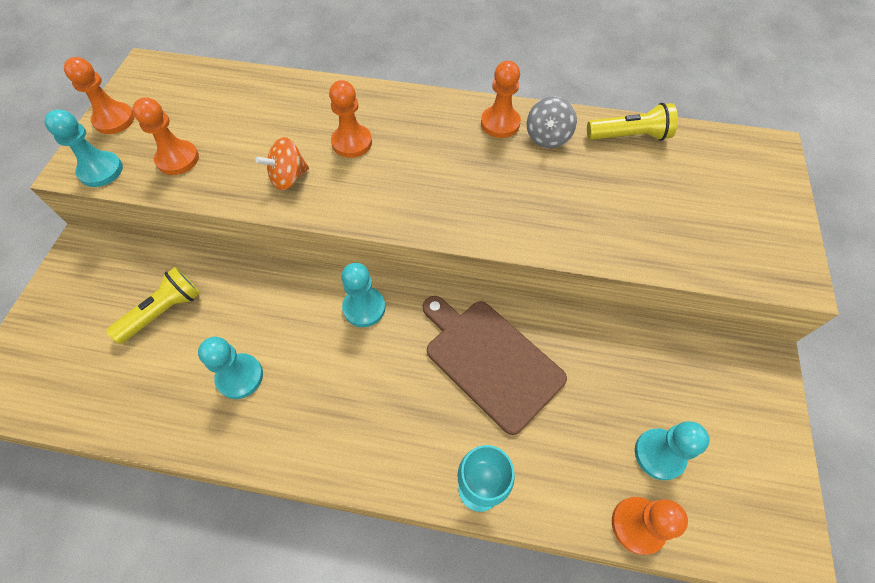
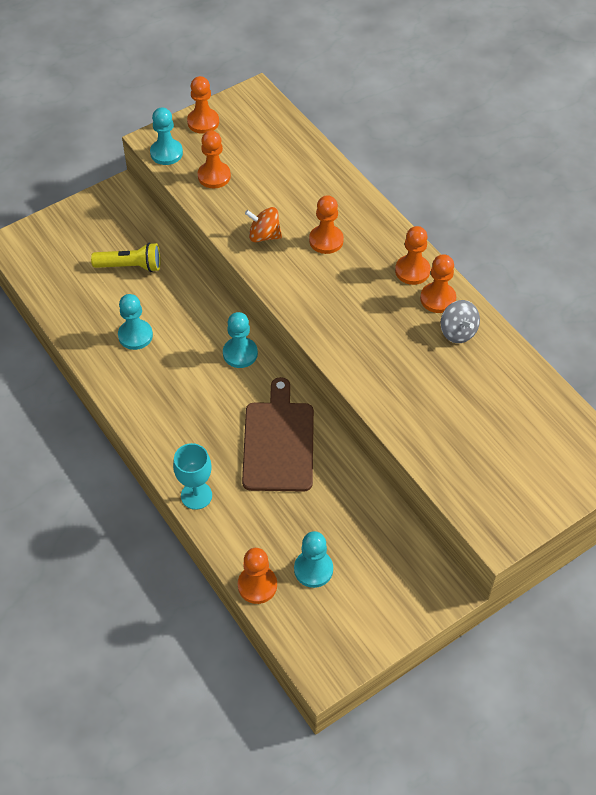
camera: 45 degrees right, 5 degrees down
grey spinning top [527,96,577,148] -> grey spinning top turned 90 degrees counterclockwise [441,300,480,343]
yellow flashlight [587,103,678,141] -> none
none -> orange pawn [395,226,431,285]

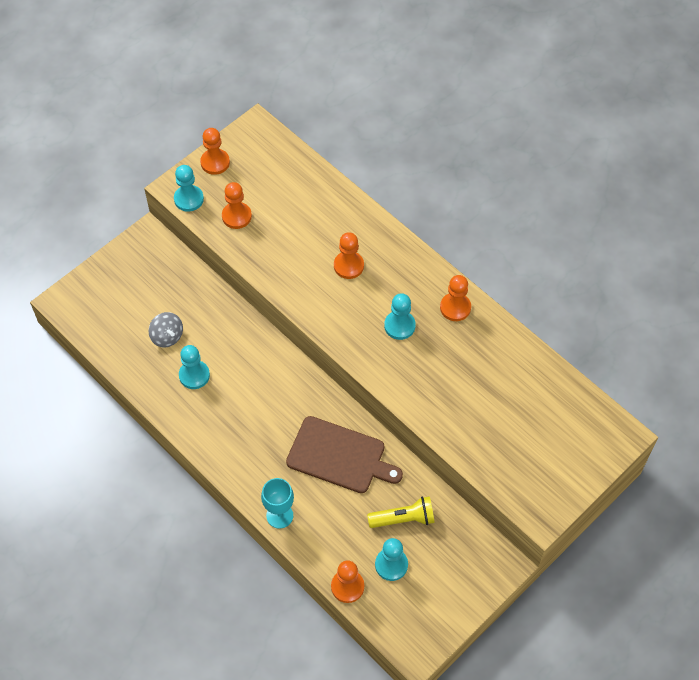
camera: 10 degrees left, 5 degrees up
yellow flashlight [91,243,161,272] -> yellow flashlight moved to [367,496,435,528]
turquoise pawn [223,312,258,368] -> turquoise pawn moved to [384,293,416,340]
brown cutting board [242,377,314,492] -> brown cutting board turned 120 degrees clockwise [286,416,403,493]
orange spinning top [245,207,282,242] -> none
orange pawn [395,226,431,285] -> none
grey spinning top [441,300,480,343] -> grey spinning top moved to [149,312,183,347]

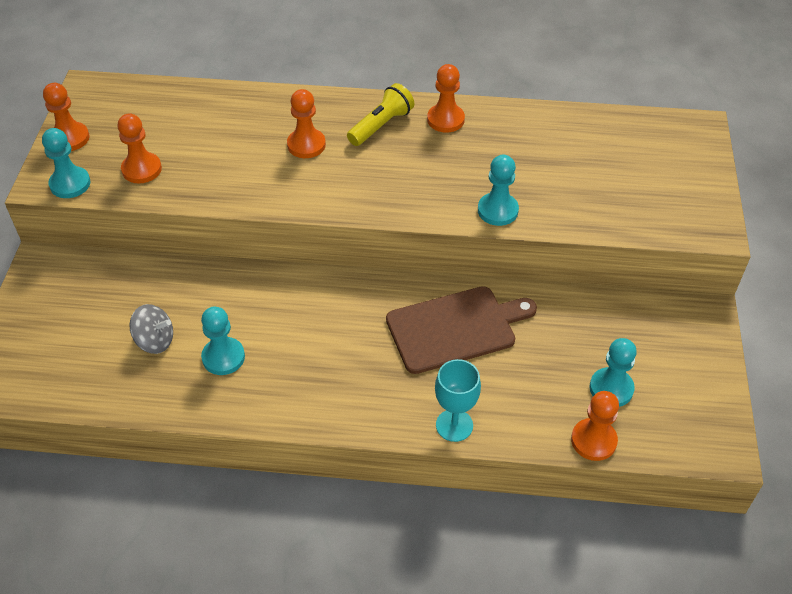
camera: 40 degrees left, 10 degrees down
yellow flashlight [367,496,435,528] -> yellow flashlight moved to [347,83,414,146]
turquoise pawn [384,293,416,340] -> turquoise pawn moved to [478,155,519,226]

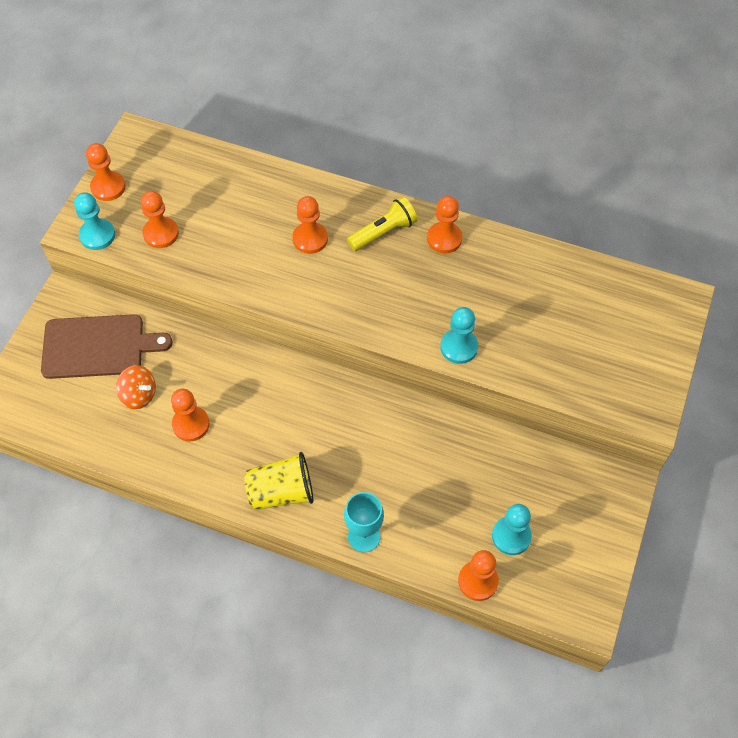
camera: 15 degrees right, 10 degrees up
grey spinning top [130,304,173,354] -> orange spinning top [116,365,156,409]
turquoise pawn [201,307,245,375] -> orange pawn [171,389,210,441]
brown cutting board [386,286,537,374] -> brown cutting board moved to [41,314,173,379]
none -> yellow cup [244,452,313,510]

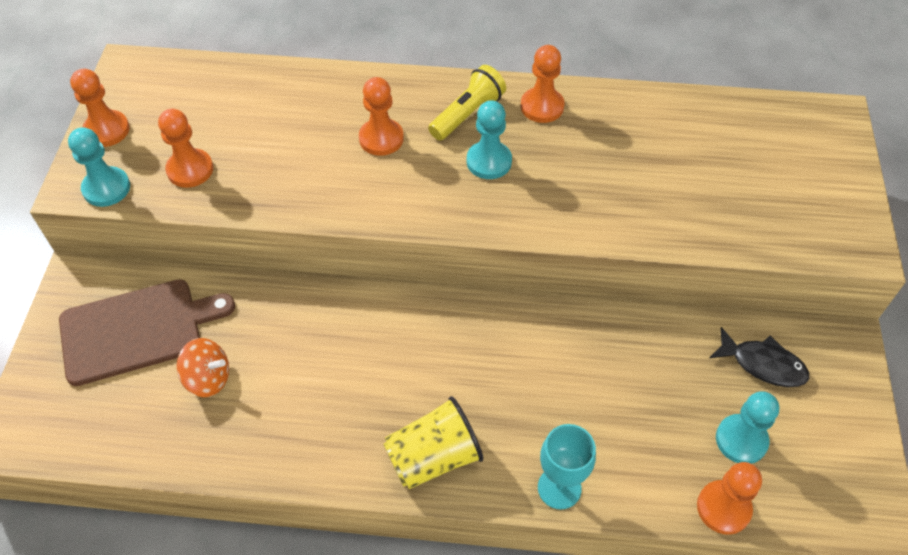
camera: 15 degrees left, 5 degrees down
orange pawn [171,389,210,441] -> none
turquoise pawn [440,307,478,364] -> turquoise pawn moved to [467,100,512,179]
none -> black fish [709,327,809,387]

